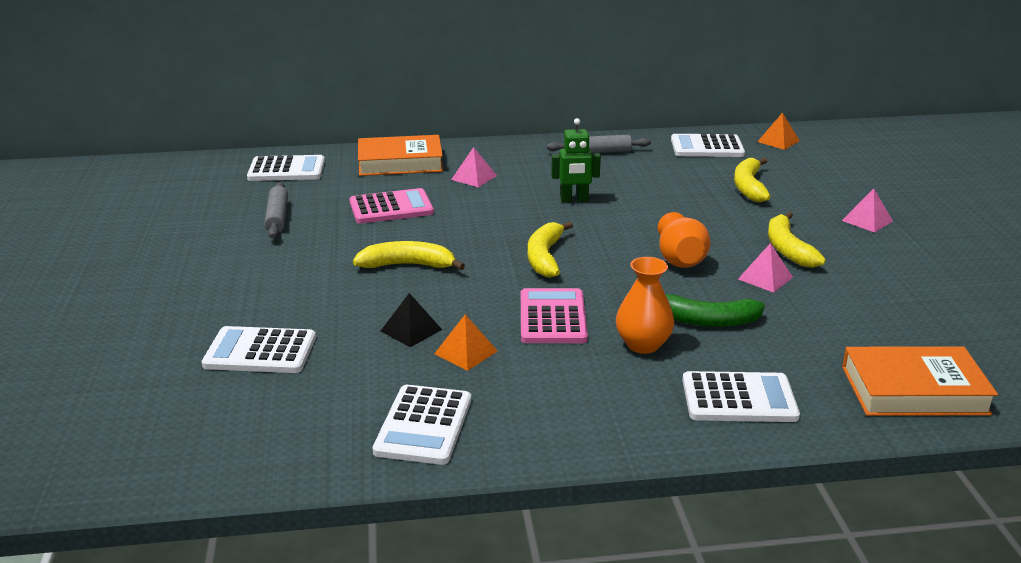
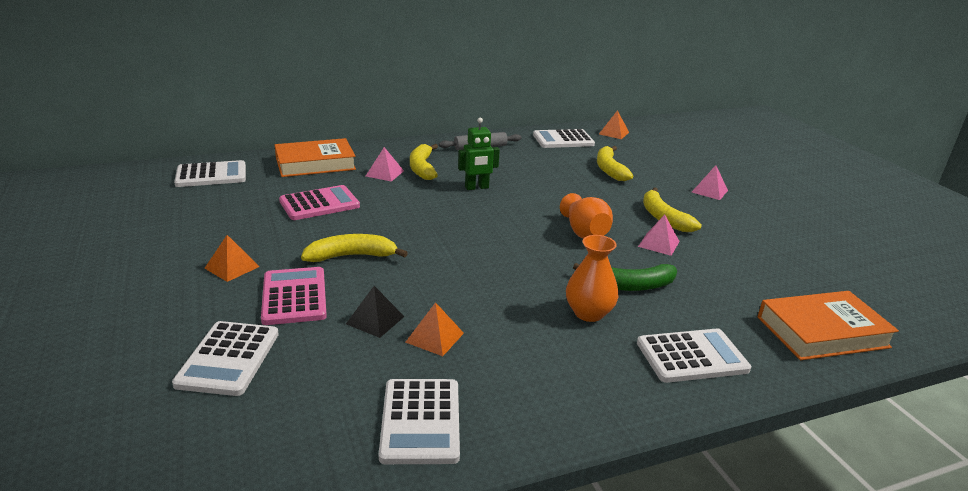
camera: 15 degrees left, 0 degrees up
white calculator [202,326,316,373] -> white calculator turned 75 degrees counterclockwise [172,321,279,396]
grey rolling pin [264,182,288,238] -> none
pink calculator [521,288,588,343] -> pink calculator moved to [261,267,327,325]
yellow banana [528,221,573,278] -> yellow banana moved to [410,144,438,180]
none -> orange pyramid [205,235,260,282]

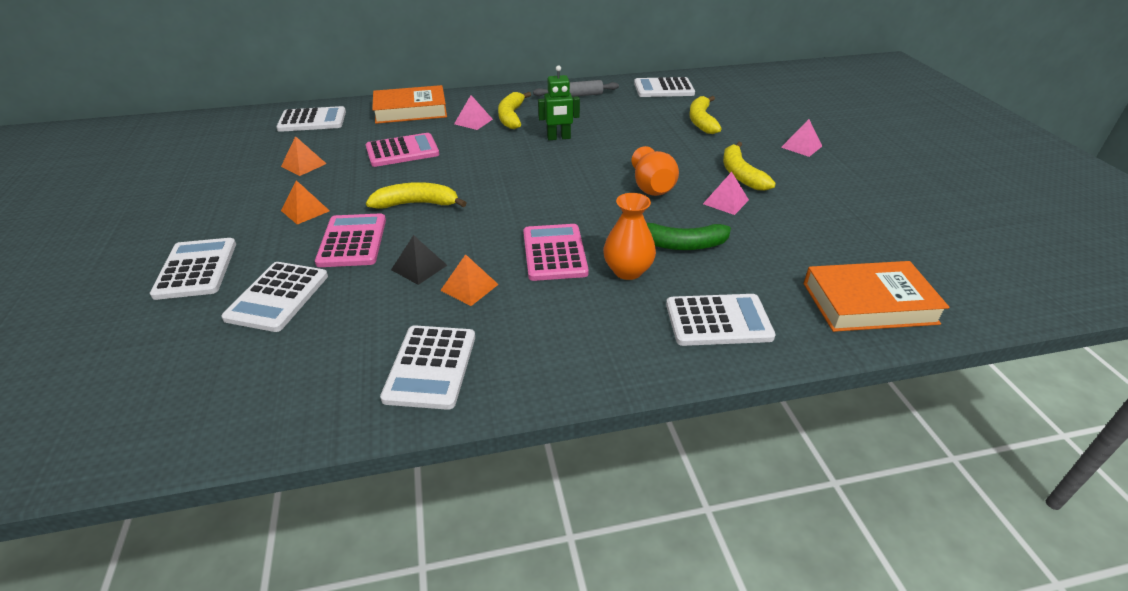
camera: 10 degrees right, 10 degrees up
orange pyramid [599,110,629,139] -> orange pyramid moved to [281,136,326,176]
none -> white calculator [150,238,236,300]
none -> pink calculator [523,224,589,281]

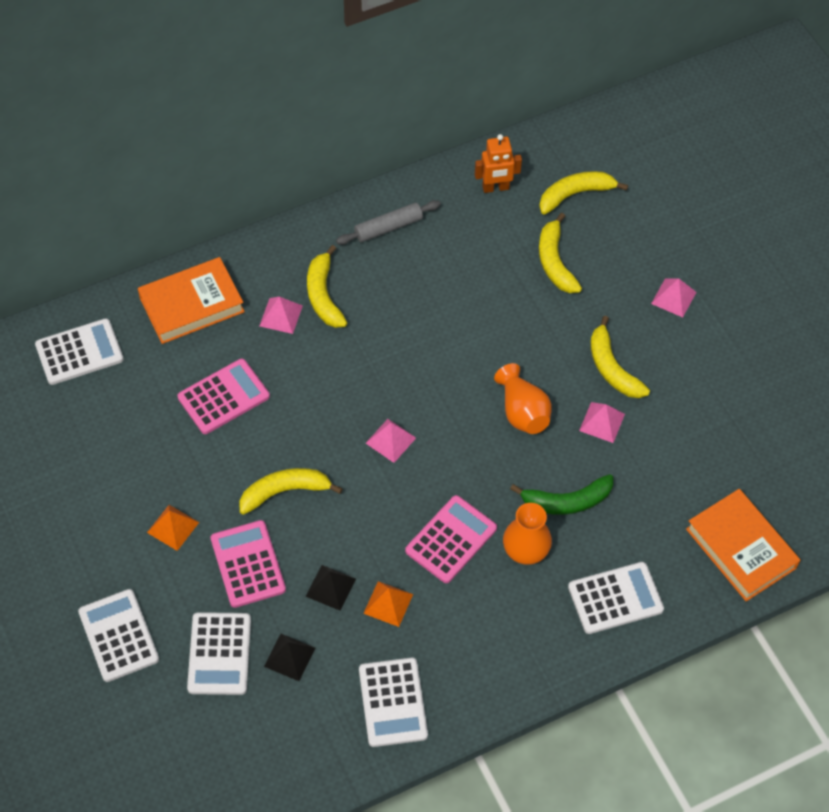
camera: 15 degrees left, 20 degrees up
orange pyramid [281,136,326,176] -> none
pink calculator [523,224,589,281] -> pink calculator turned 60 degrees clockwise [405,495,497,583]
green robot [538,65,580,140] -> none
white calculator [634,77,695,97] -> orange robot [475,134,522,193]
orange book [804,261,950,332] -> orange book turned 75 degrees clockwise [686,489,800,601]
none -> black pyramid [264,634,316,681]
none -> pink pyramid [366,419,416,463]
none -> yellow banana [539,171,628,215]

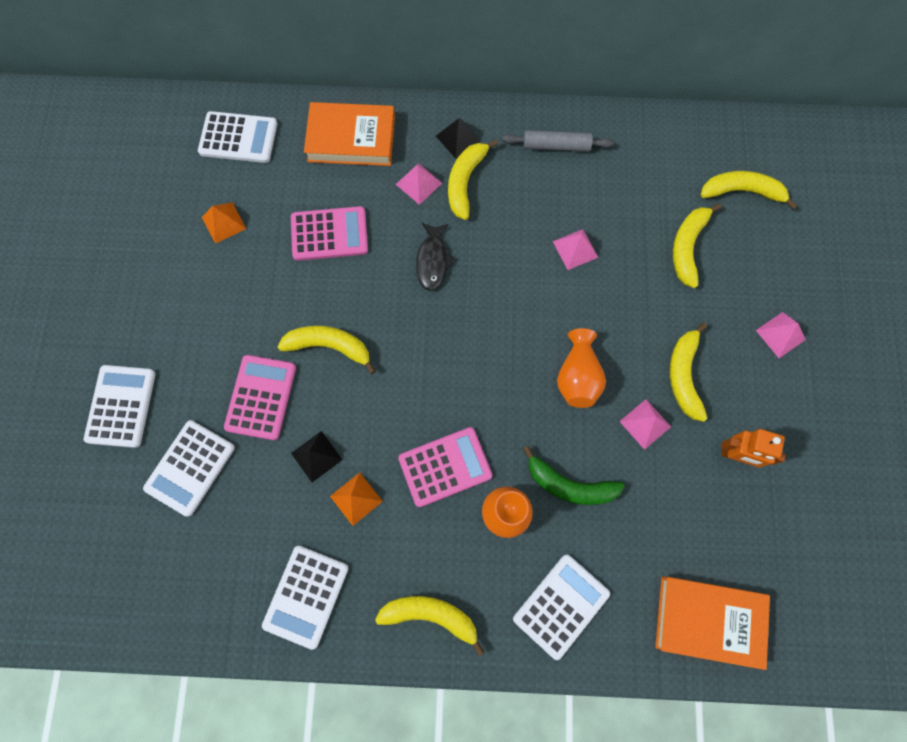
camera: 30 degrees right, 15 degrees up
orange pyramid [147,505,199,551] -> orange pyramid moved to [202,202,246,244]
black pyramid [264,634,316,681] -> black pyramid moved to [436,118,481,159]
pink pyramid [366,419,416,463] -> pink pyramid moved to [553,229,598,270]
orange robot [475,134,522,193] -> orange robot moved to [721,429,786,467]
white calculator [568,562,664,634] -> white calculator turned 60 degrees counterclockwise [513,555,610,660]
orange book [686,489,800,601] -> orange book turned 75 degrees counterclockwise [655,576,770,670]
none -> yellow banana [375,596,485,656]
none -> black fish [416,222,455,291]

